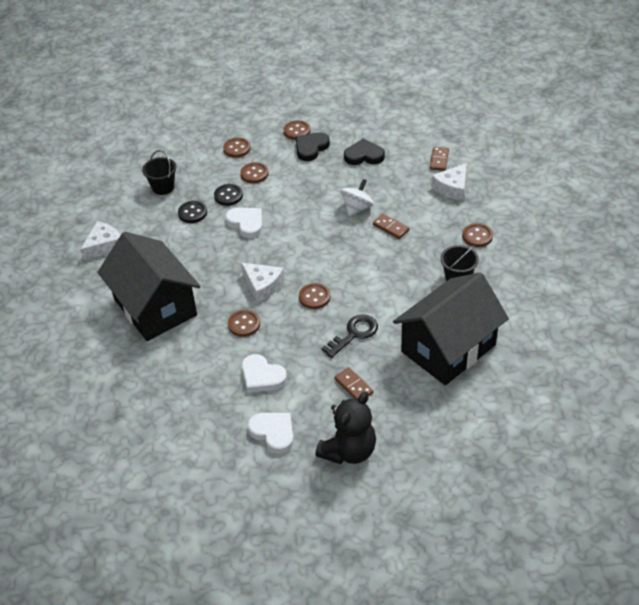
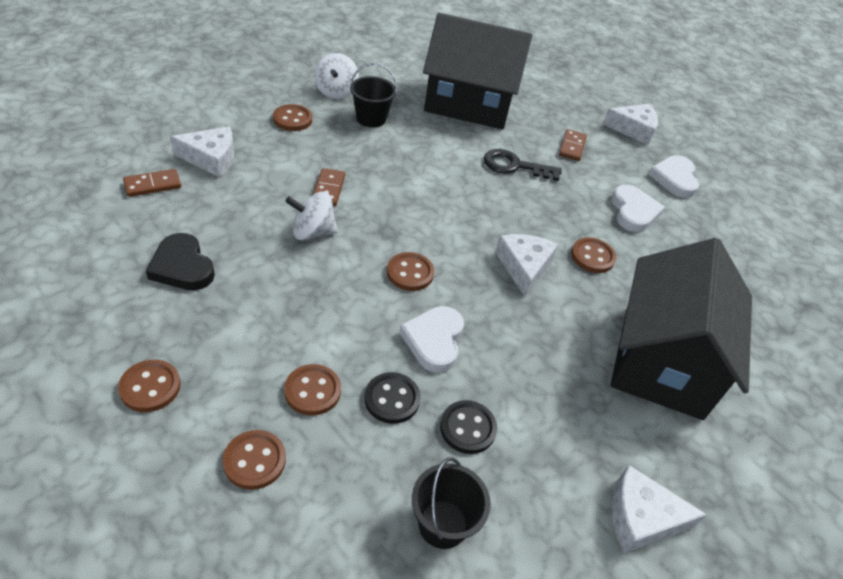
camera: 135 degrees left, 0 degrees up
black heart [296,132,330,161] -> none
brown button [299,283,331,309] -> brown button moved to [387,252,434,291]
black teddy bear [315,392,376,464] -> white cheese [603,103,658,145]
none -> white spinning top [314,53,359,99]

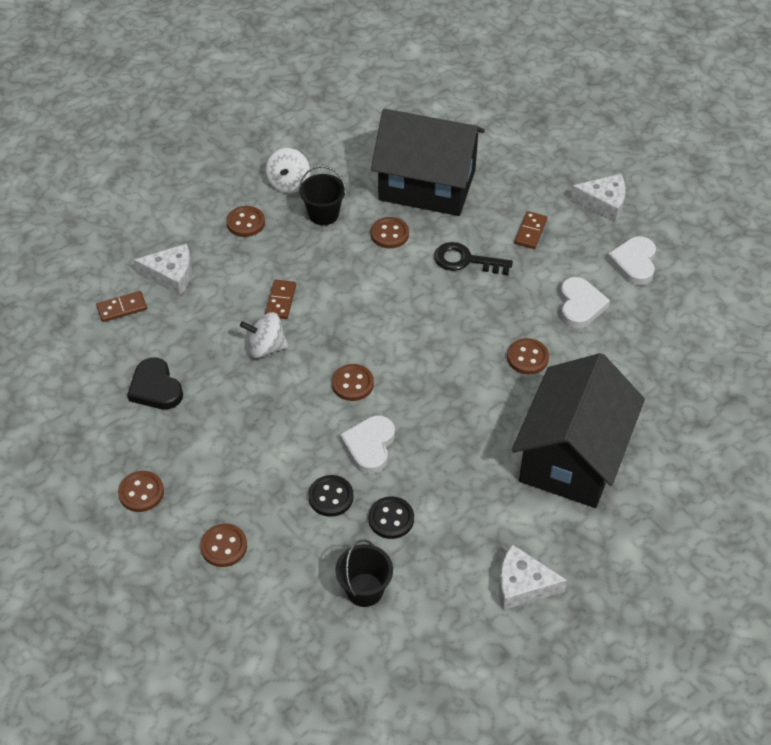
camera: 10 degrees right, 5 degrees up
brown button [284,364,341,416] -> brown button moved to [371,217,409,249]
white cheese [495,234,559,297] -> none

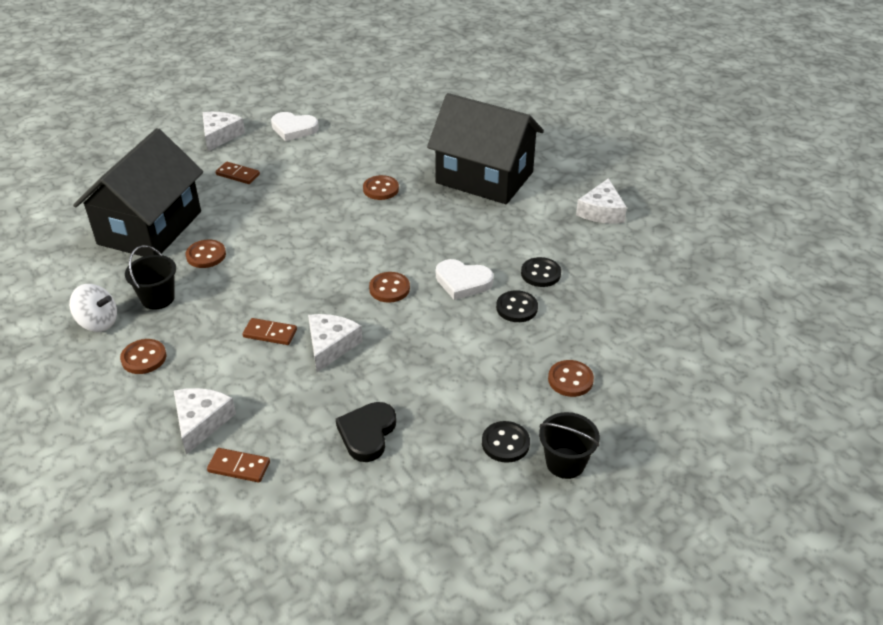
camera: 85 degrees left, 10 degrees down
brown domino [96,291,147,322] -> brown domino turned 60 degrees counterclockwise [207,448,270,483]
brown button [118,471,164,512] -> black button [482,421,530,463]
black heart [127,358,183,409] -> black heart turned 135 degrees clockwise [336,402,396,462]
white spinning top [240,312,288,358] -> white cheese [308,314,363,372]
black bucket [335,540,393,607] -> black bucket moved to [539,412,600,479]
black key [434,242,513,275] -> none
white heart [560,277,610,328] -> none

